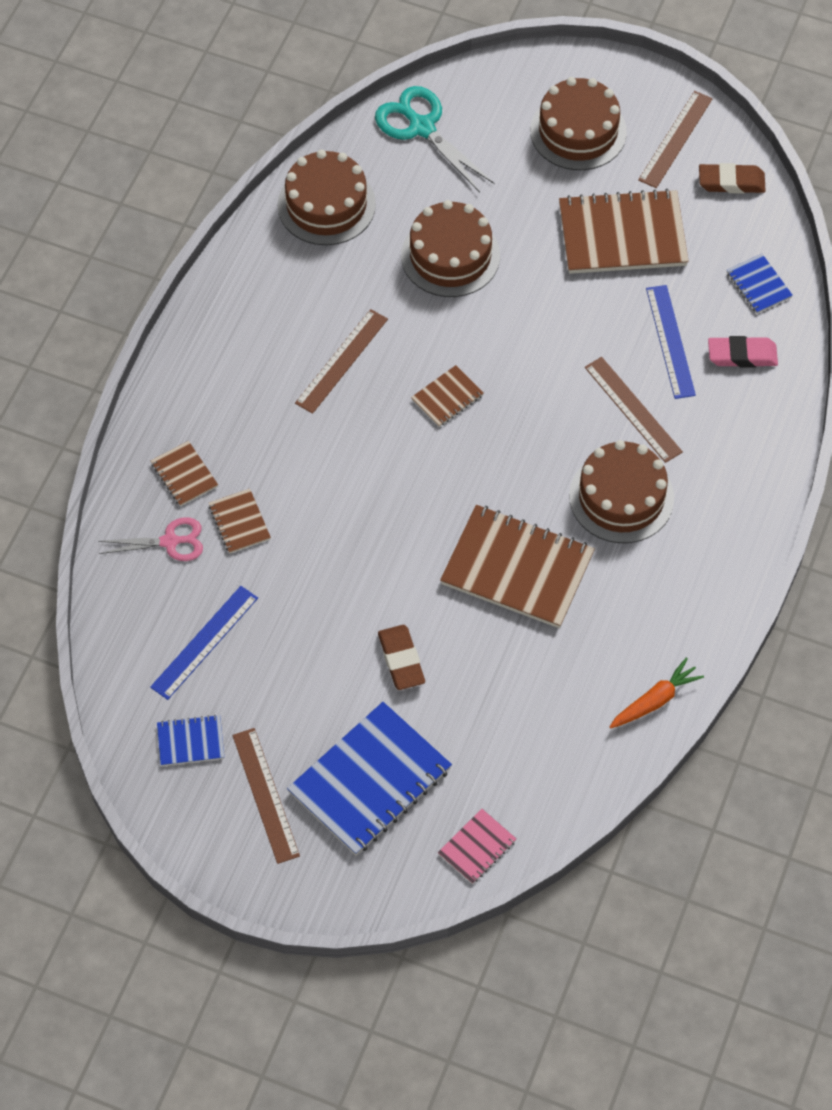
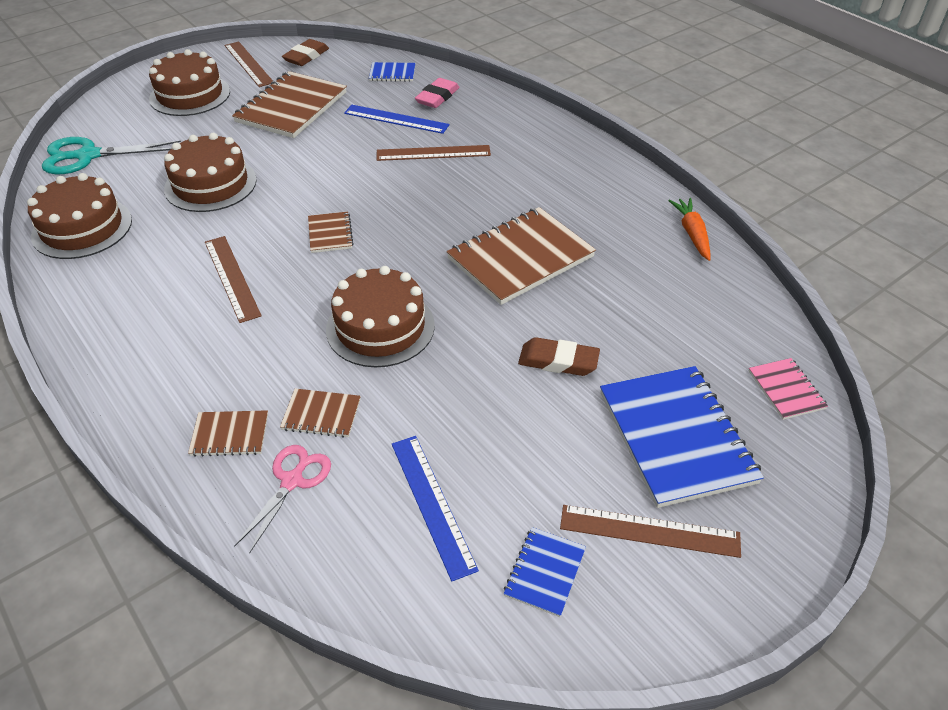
camera: 60 degrees left, 15 degrees down
brown cake [569,440,674,543] -> brown cake moved to [326,266,435,367]

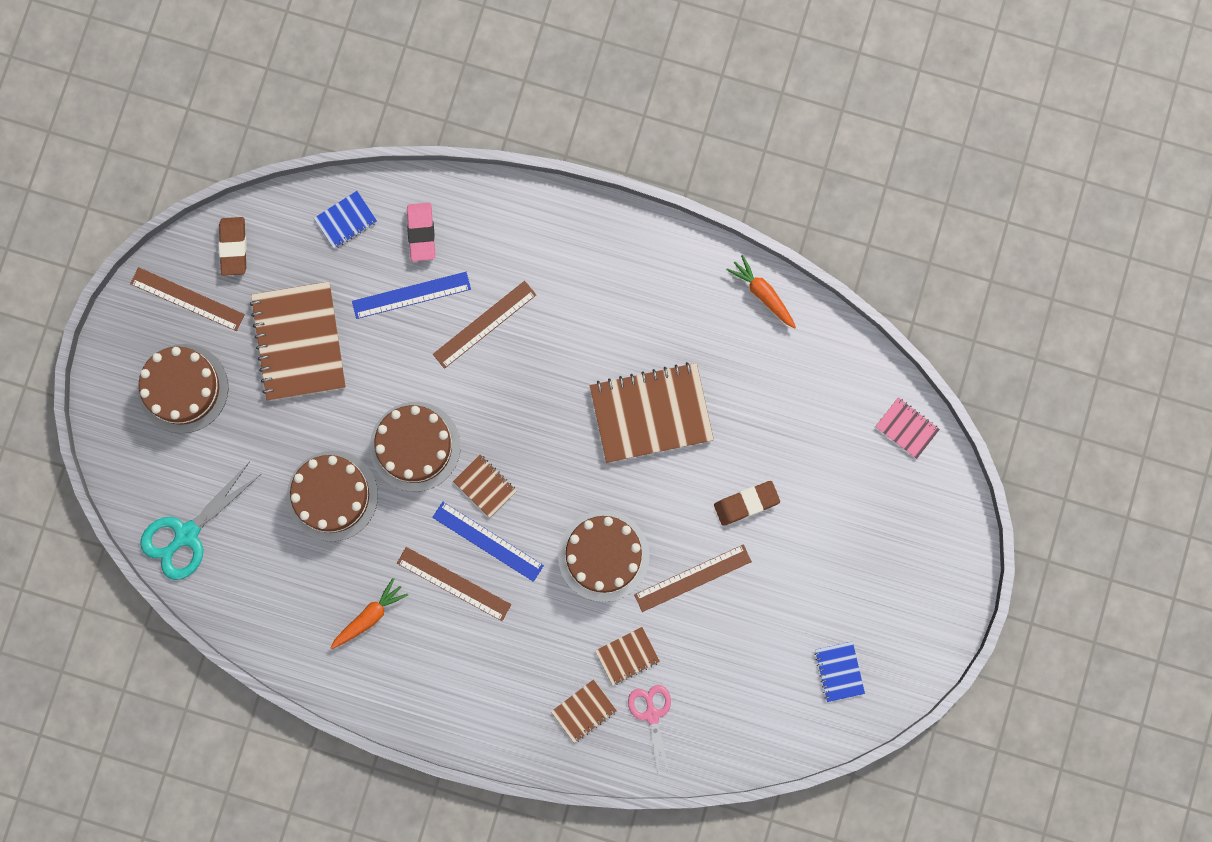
camera: 35 degrees left, 35 degrees up
brown cake [27,173,132,259] -> brown cake moved to [370,402,461,492]
blue ruler [392,436,479,581] -> blue ruler moved to [432,502,544,582]
brown notebook [446,207,596,305] -> brown notebook turned 60 degrees clockwise [590,362,714,463]
brown ruler [560,505,741,558] -> brown ruler moved to [634,544,752,612]
blue notebook [600,366,764,508] -> none
none -> orange carrot [330,578,408,649]

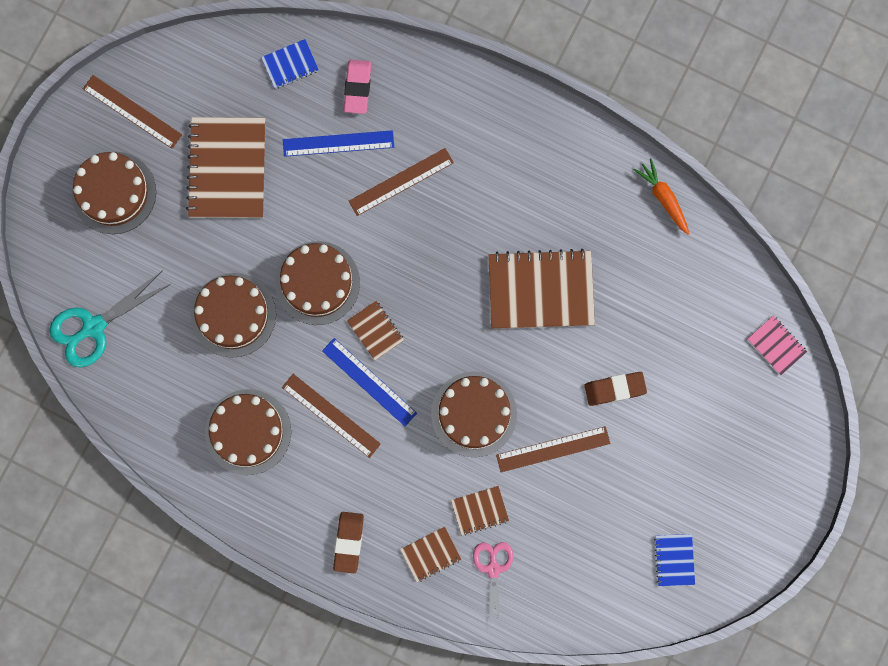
camera: 10 degrees right, 0 degrees up
brown eraser [219,217,247,276] -> brown eraser moved to [333,512,364,573]
orange carrot [330,578,408,649] -> brown cake [205,389,291,475]

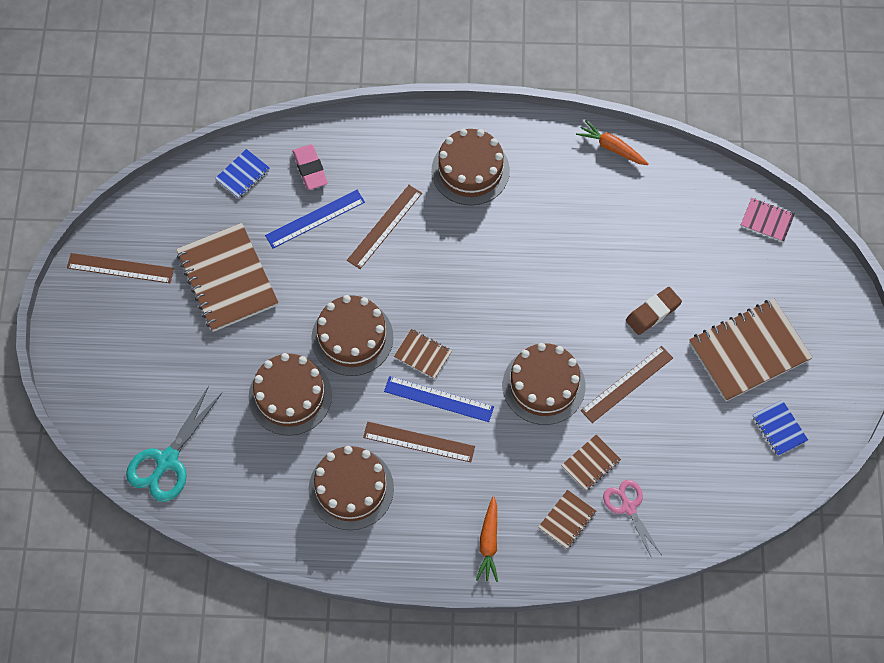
camera: 25 degrees left, 15 degrees down
brown cake [72,152,156,234] -> brown cake moved to [431,129,510,205]
brown eraser [333,512,364,573] -> orange carrot [476,496,498,582]
brown notebook [488,249,595,329] -> brown notebook moved to [689,299,813,401]

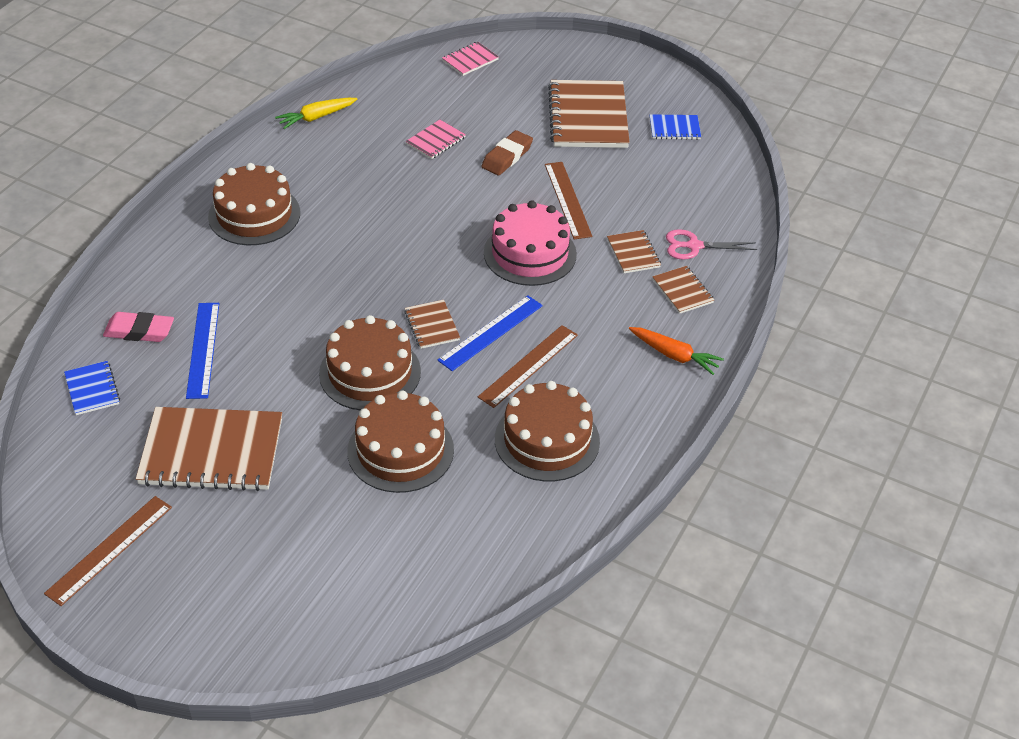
camera: 65 degrees left, 20 degrees down
turquoise scissors [126,386,222,502] -> none
brown ruler [347,185,422,269] -> none
brown notebook [394,329,452,379] -> brown notebook turned 75 degrees counterclockwise [404,300,460,349]
brown cake [503,343,586,425] -> pink cake [484,201,577,286]
orange carrot [576,120,649,165] -> yellow carrot [275,98,357,129]
brown eraser [626,287,682,335] -> brown eraser turned 45 degrees clockwise [481,130,533,175]
none -> pink notebook [406,120,466,159]

